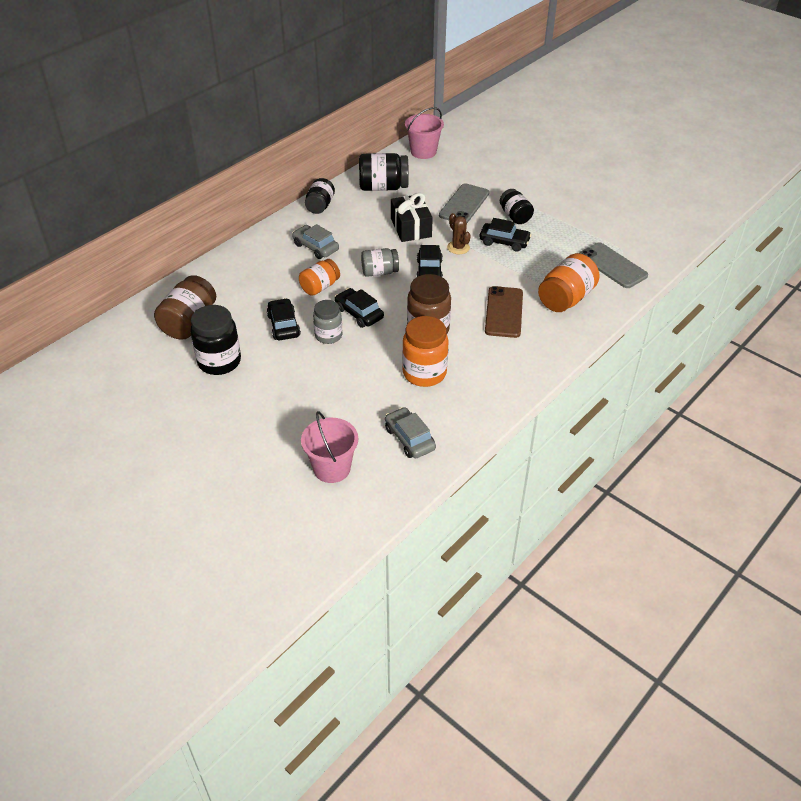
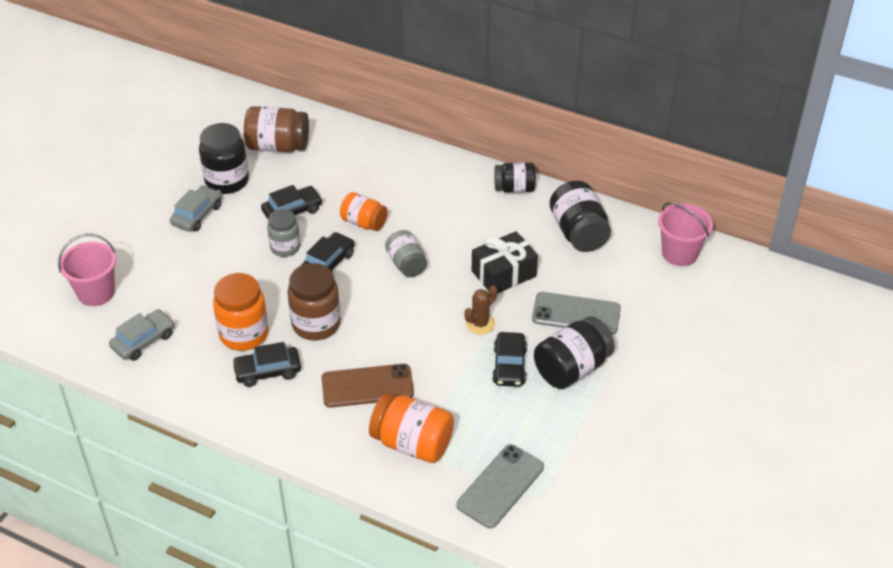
camera: 75 degrees right, 0 degrees up
grey car [292,224,339,259] -> grey car moved to [170,185,222,232]
black car [416,245,443,278] -> black car moved to [232,342,301,387]
black jar [500,189,534,224] -> black jar [534,316,615,389], size x1.53

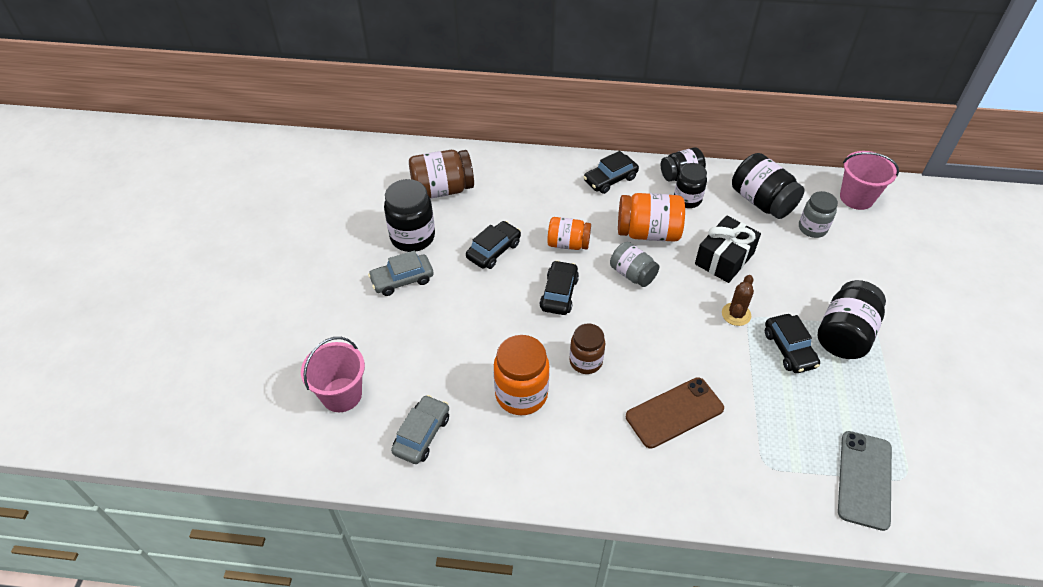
camera: 20 degrees left, 5 degrees up
grey car [170,185,222,232] -> grey car turned 120 degrees counterclockwise [368,250,434,296]
black car [232,342,301,387] -> black car moved to [584,151,639,194]
grey jar [267,209,300,257] -> grey jar moved to [799,191,838,238]
brown jar [287,263,341,341] -> brown jar [569,323,606,374], size x0.65
orange jar [369,393,454,463] -> orange jar moved to [618,193,685,242]
grey phone [532,292,621,335] -> none
none -> black jar [674,163,707,208]

